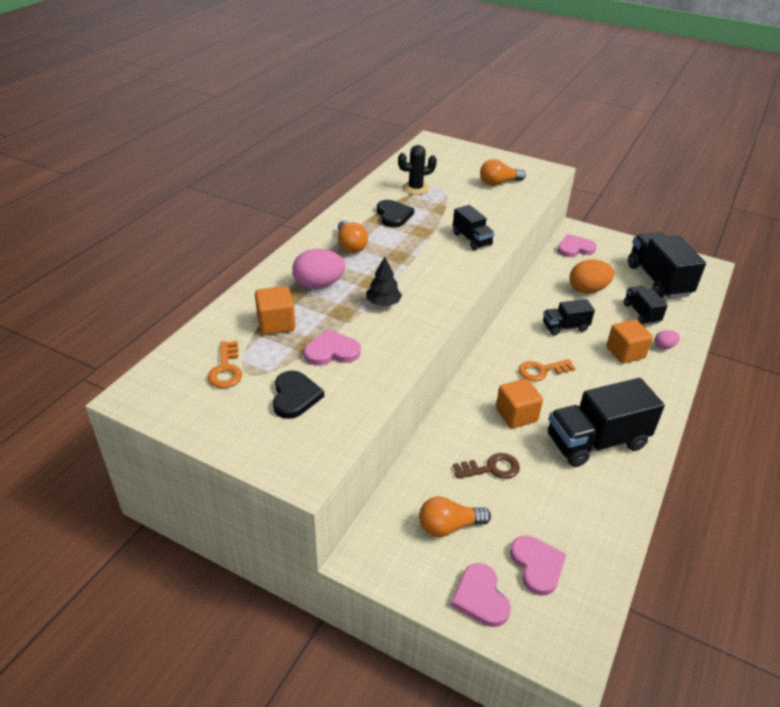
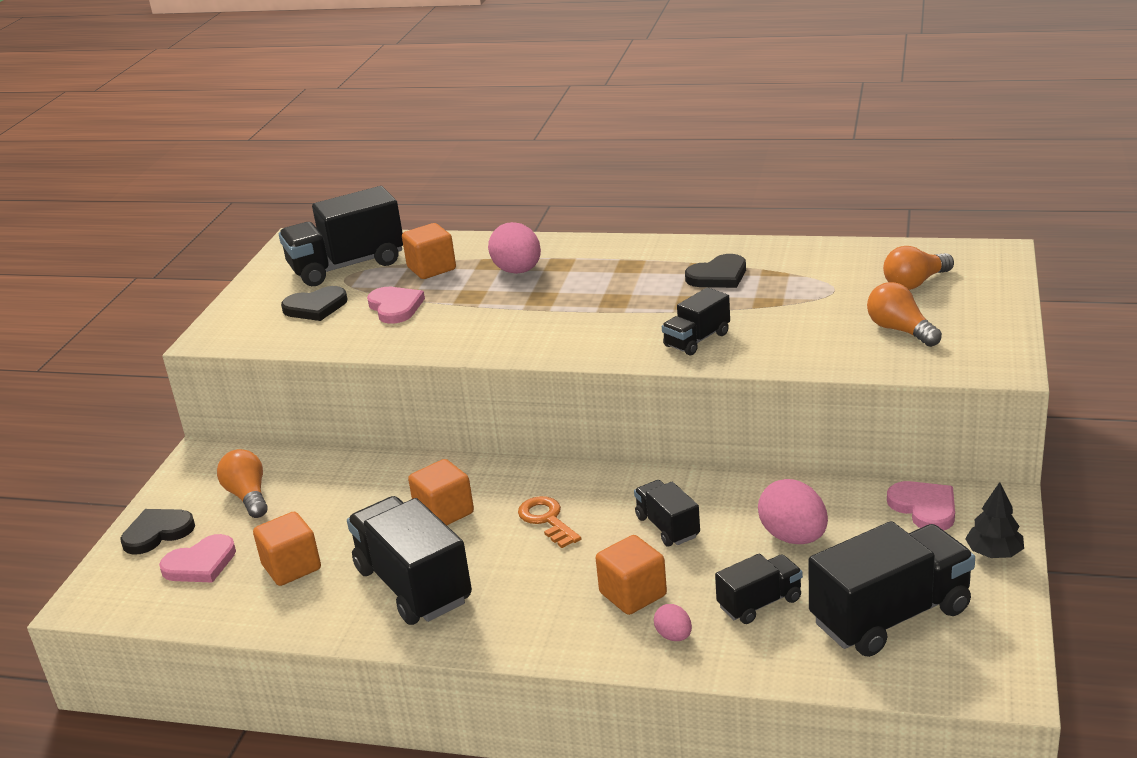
camera: 80 degrees right, 10 degrees down
orange key [208,341,242,388] -> black truck [279,186,403,286]
orange light bulb [338,220,368,253] -> orange light bulb moved to [883,246,954,290]
black tree [366,257,402,306] -> black tree moved to [965,482,1024,558]
black cactus [398,145,437,195] -> none
pink heart [451,563,511,627] -> black heart [120,509,195,555]
brown key [453,453,520,479] -> none
orange egg [570,260,614,294] -> pink egg [758,479,828,544]
none -> orange cube [253,512,321,586]

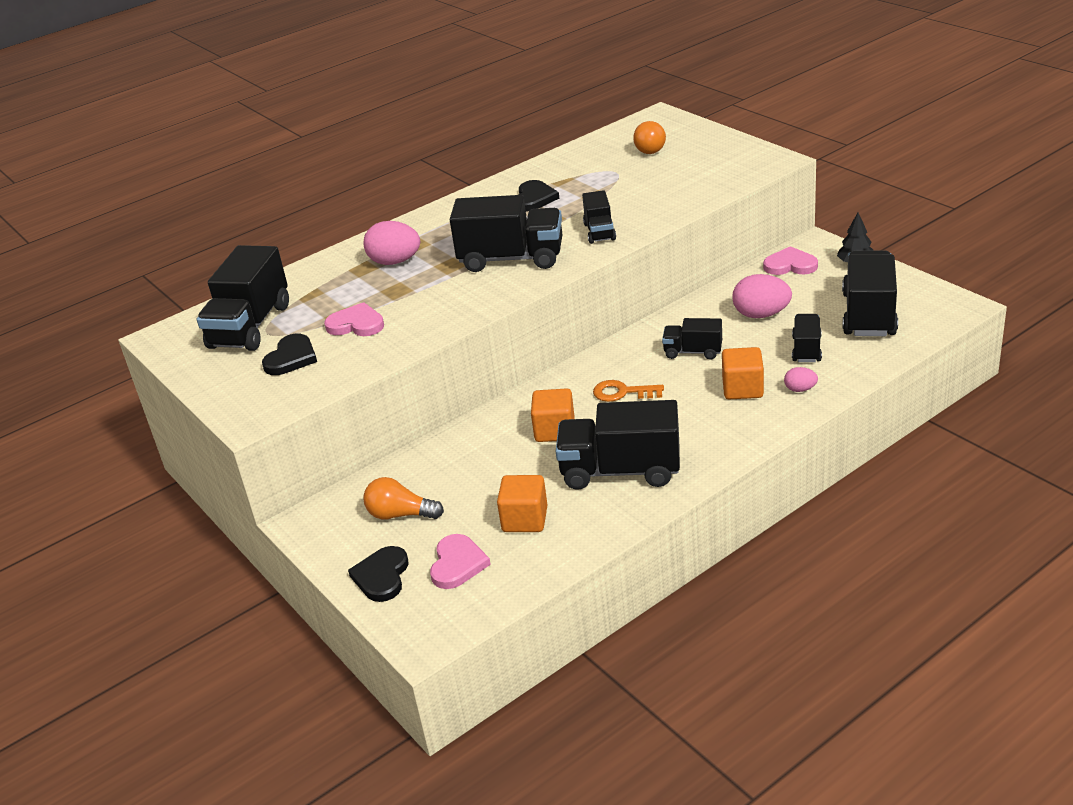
camera: 50 degrees left, 5 degrees up
orange cube [402,223,456,279] -> none
orange light bulb [867,282,942,347] -> none
none -> black truck [450,195,562,272]

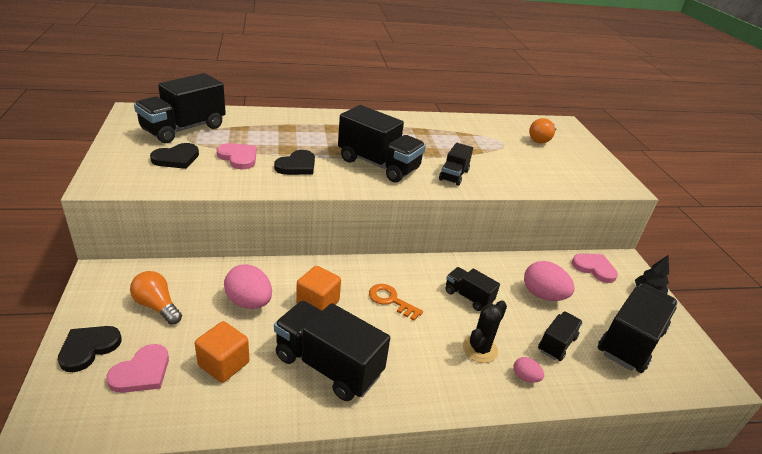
camera: 20 degrees right, 0 degrees up
pink egg [363,221,420,265] -> pink egg moved to [224,264,272,309]
black heart [518,180,560,212] -> black heart moved to [274,150,315,175]
orange cube [722,347,764,399] -> black cactus [463,300,507,363]

